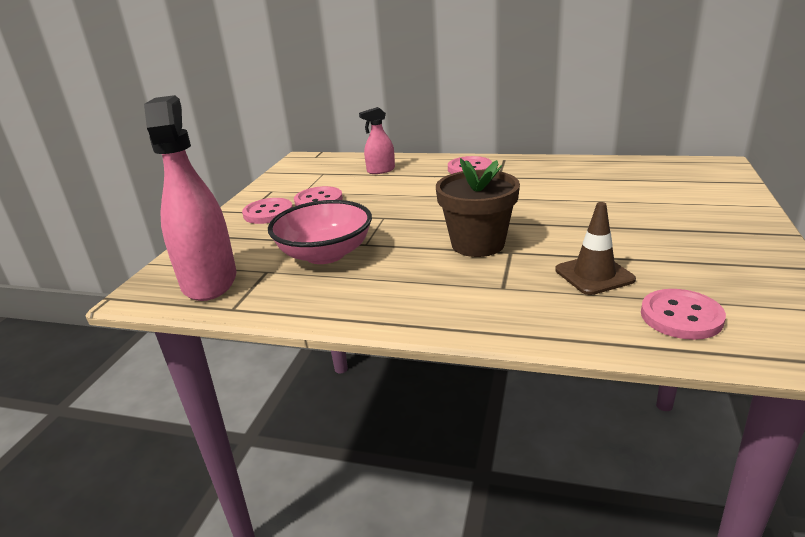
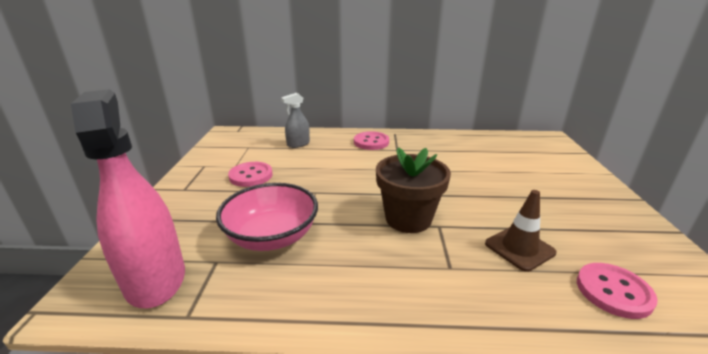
camera: 15 degrees left, 0 degrees up
pink button [242,198,293,224] -> none
pink spray bottle [359,107,395,174] -> grey spray bottle [281,93,310,148]

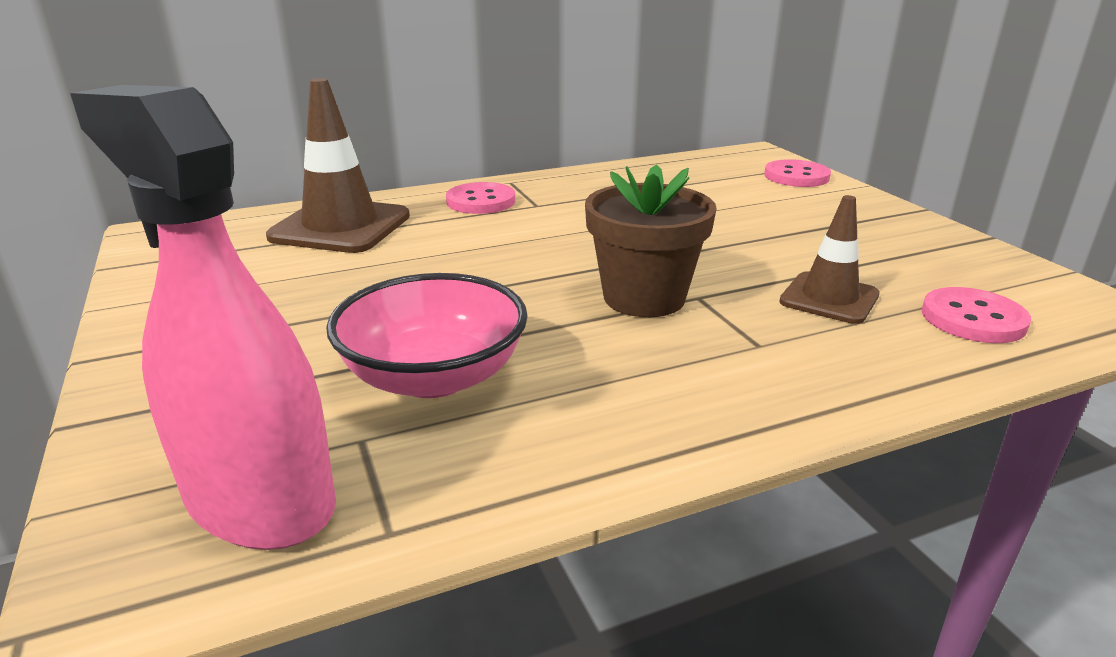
camera: 25 degrees left, 0 degrees up
pink button [228,162,273,187] -> pink button moved to [764,159,831,187]
grey spray bottle [281,93,310,148] -> brown traffic cone [266,78,410,253]

